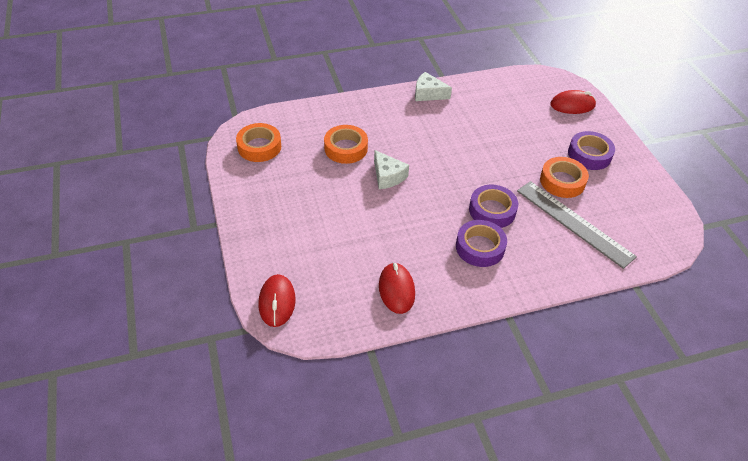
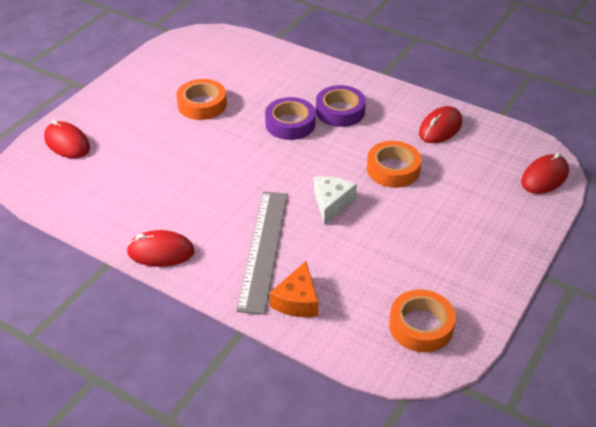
camera: 130 degrees left, 5 degrees down
orange tape [324,125,368,164] -> orange tape moved to [367,141,422,188]
white cheese [415,72,452,101] -> red mouse [127,230,195,267]
grey ruler [517,181,637,269] -> grey ruler moved to [236,192,288,315]
purple tape [568,131,615,170] -> none
none -> orange cheese [270,261,319,317]

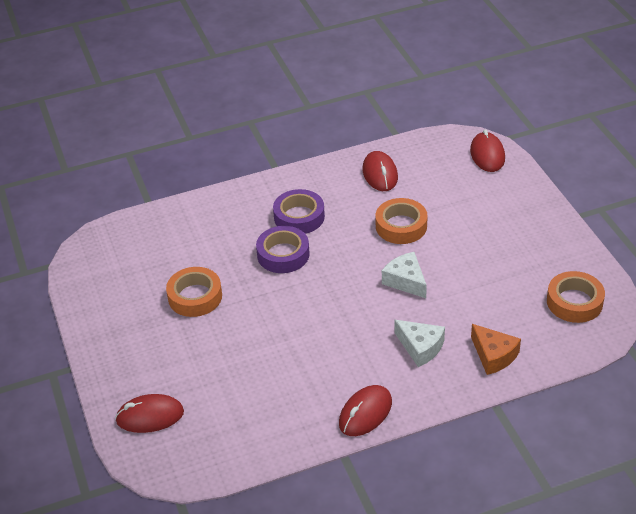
camera: 50 degrees left, 0 degrees up
grey ruler [236,192,288,315] -> white cheese [395,320,445,367]

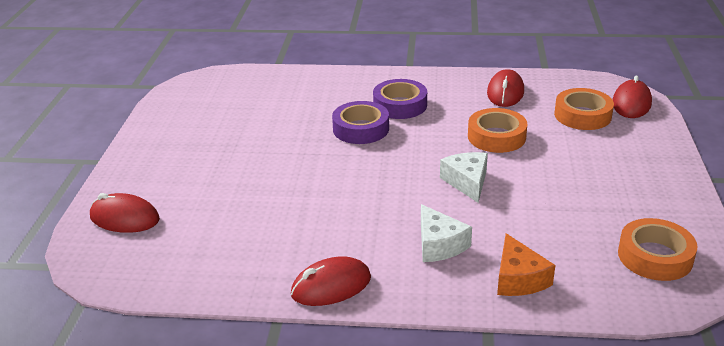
camera: 25 degrees right, 10 degrees down
orange tape [166,267,222,317] -> orange tape moved to [554,88,614,130]

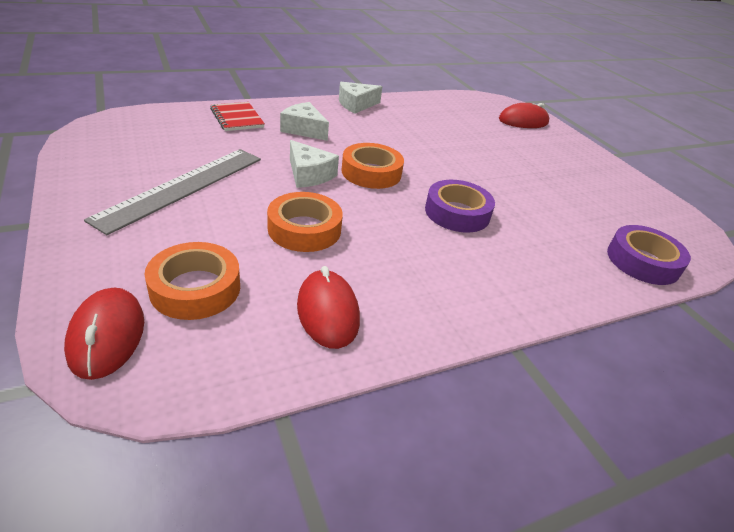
camera: 145 degrees right, 5 degrees up
red mouse [291,256,371,306] -> white cheese [339,82,382,113]
purple tape [373,79,427,119] -> purple tape moved to [607,225,691,285]
orange cheese [497,233,555,296] -> red notebook [210,102,265,131]
orange tape [618,218,697,281] -> orange tape moved to [342,143,404,189]
none -> grey ruler [84,149,261,235]

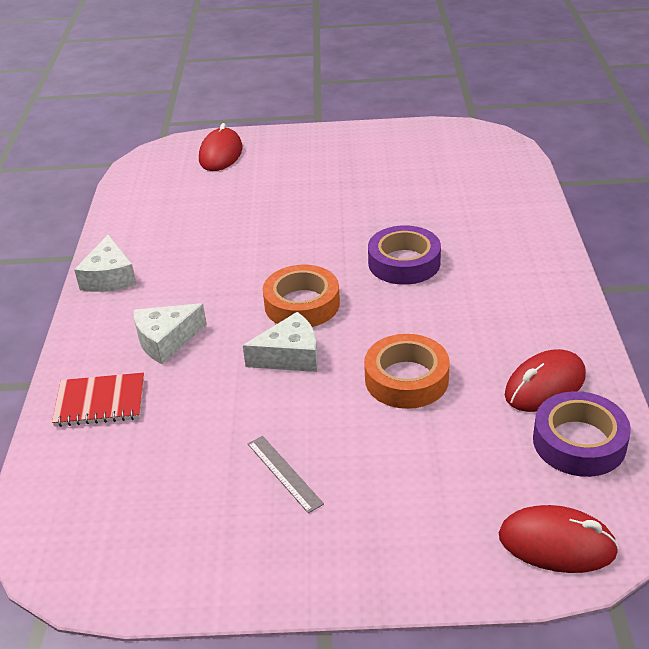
camera: 60 degrees left, 0 degrees up
grey ruler [84,149,261,235] -> grey ruler [248,436,324,513], size x0.44
orange tape [144,242,240,320] -> none
red mouse [297,266,360,349] -> red mouse turned 45 degrees counterclockwise [505,349,586,412]
purple tape [607,225,691,285] -> purple tape moved to [533,391,631,477]

